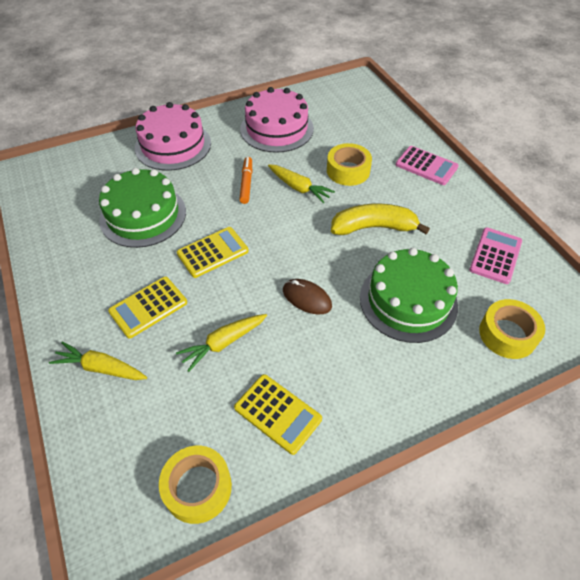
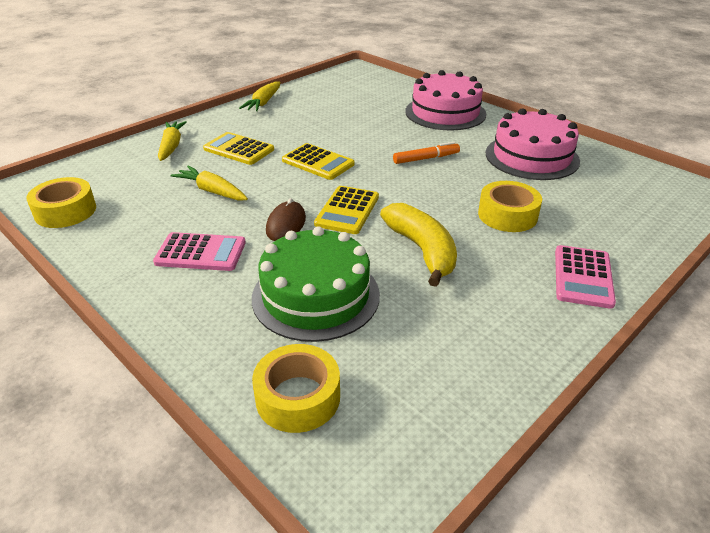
camera: 70 degrees right, 15 degrees down
green cake [99,168,186,248] -> none
yellow calculator [234,374,322,455] -> yellow calculator moved to [314,186,379,234]
yellow carrot [268,164,335,203] -> yellow carrot moved to [239,81,280,111]
pink calculator [469,227,522,284] -> pink calculator moved to [153,232,246,271]

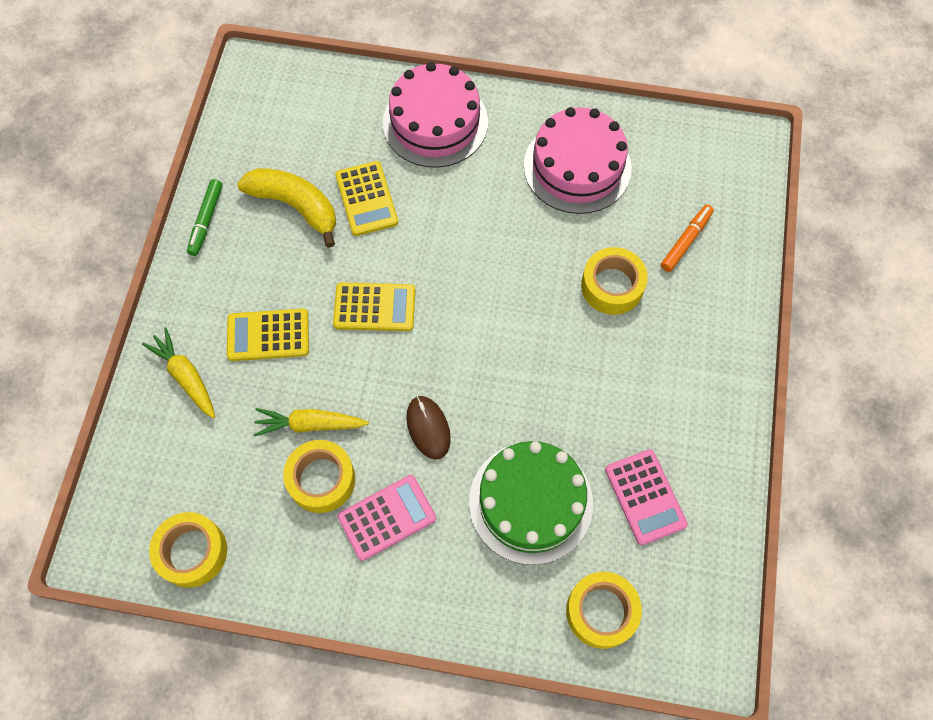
camera: 35 degrees left, 30 degrees up
yellow carrot [239,81,280,111] -> green marker [187,179,223,256]
yellow calculator [314,186,379,234] -> yellow calculator moved to [335,161,398,236]
yellow banana [380,203,457,287] -> yellow banana moved to [237,168,336,248]
orange marker [393,142,460,164] -> orange marker moved to [661,205,714,272]
pink calculator [555,245,616,309] -> pink calculator moved to [605,449,688,545]
none -> yellow tape [283,440,355,513]

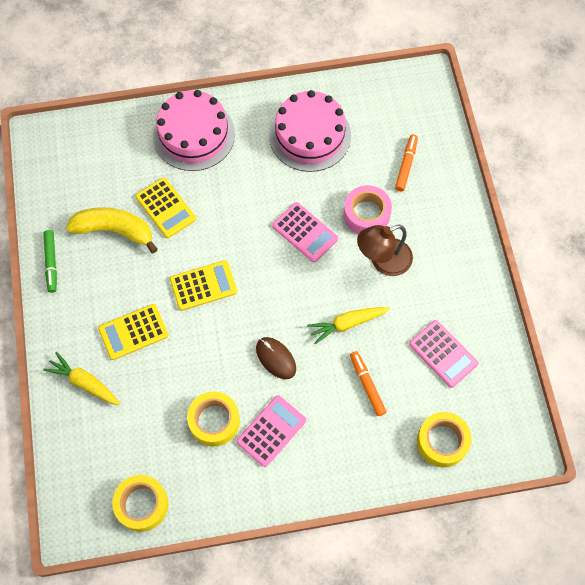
camera: 20 degrees left, 0 degrees up
yellow carrot [254,408,369,437] -> yellow carrot moved to [307,307,390,344]
green cake [469,441,593,565] -> orange marker [350,351,387,416]
yellow tape [581,247,648,315] -> pink tape [344,185,392,234]
none -> pink calculator [272,202,338,262]
none -> brown lamp [357,225,413,276]

